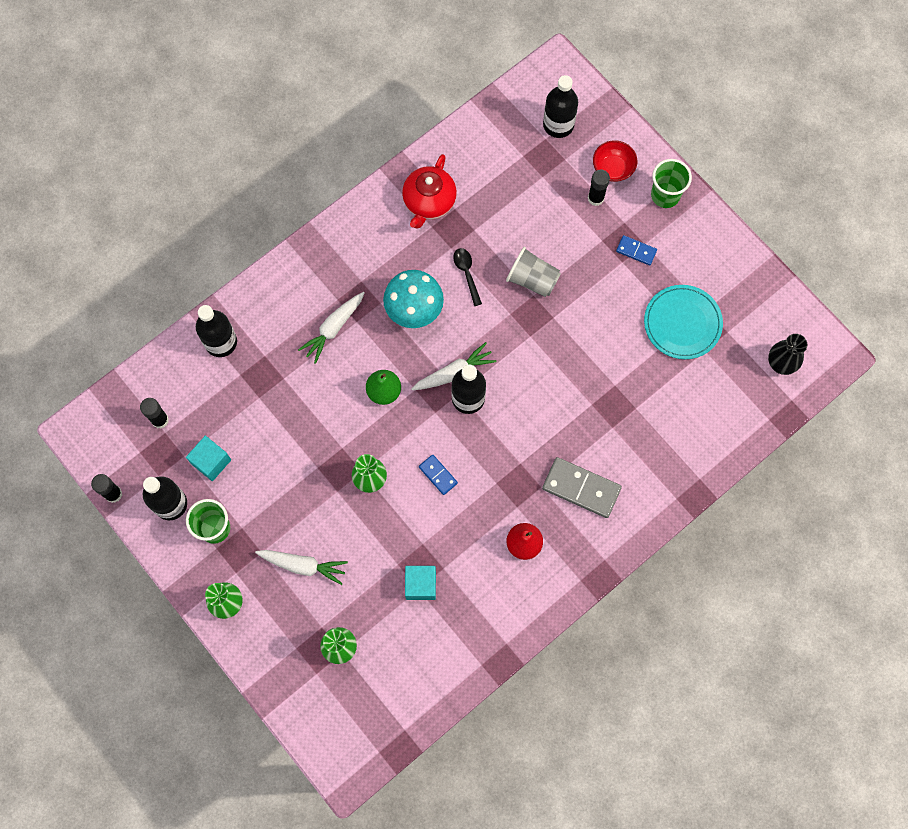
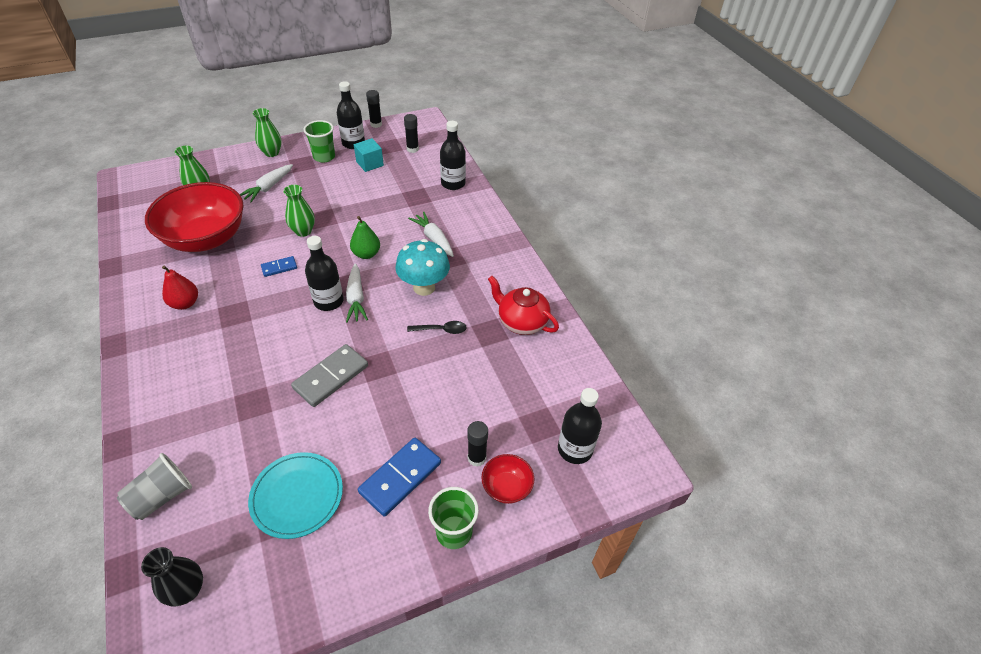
camera: 105 degrees right, 25 degrees down
turquoise cube [405,566,436,600] -> red bowl [145,182,244,252]
grey cup [506,247,561,297] -> grey cup moved to [117,453,192,520]
grey domino [542,457,622,518] -> grey domino moved to [291,344,368,407]
blue domino [616,235,657,265] -> blue domino [358,438,441,517], size x1.84

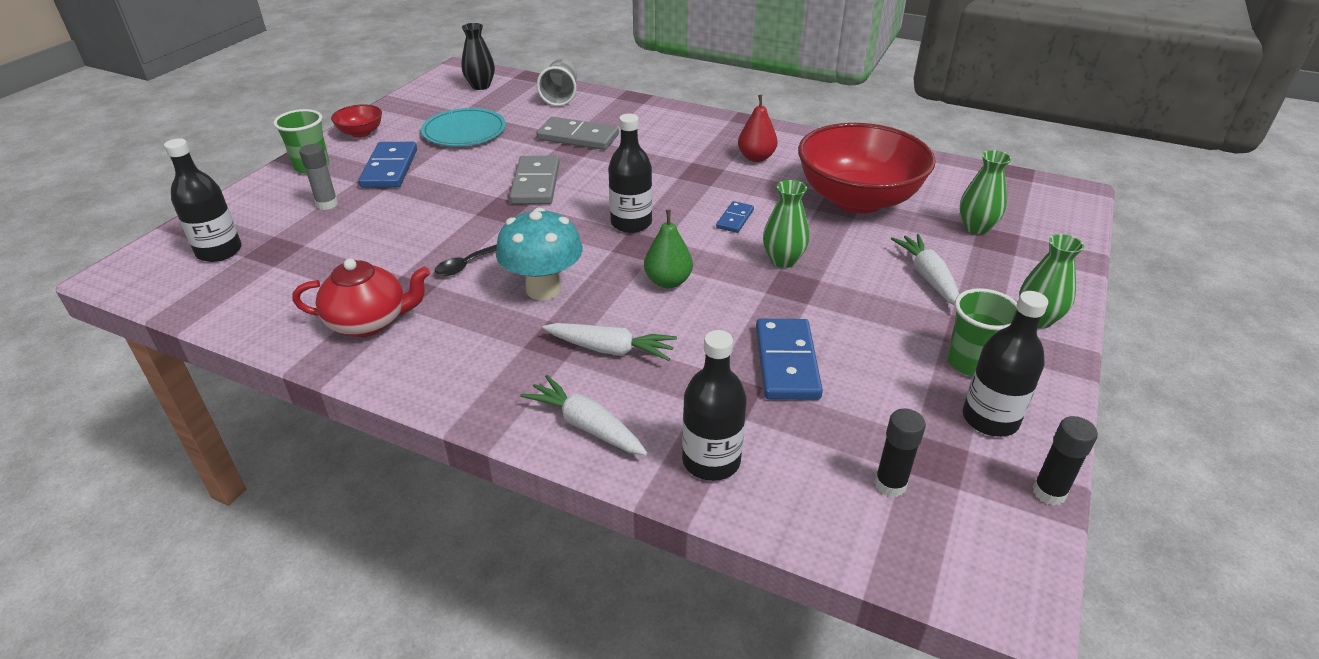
camera: 140 degrees right, 10 degrees down
white carrot [346,263,368,323] -> white carrot moved to [520,375,647,455]
turquoise cube [354,138,384,172] -> none
black glue stick [467,421,488,467] -> grey glue stick [299,144,338,210]
red bowl [481,454,534,504] -> red bowl moved to [331,104,382,138]
none -> grey domino [536,117,619,150]
none -> blue domino [756,319,823,400]

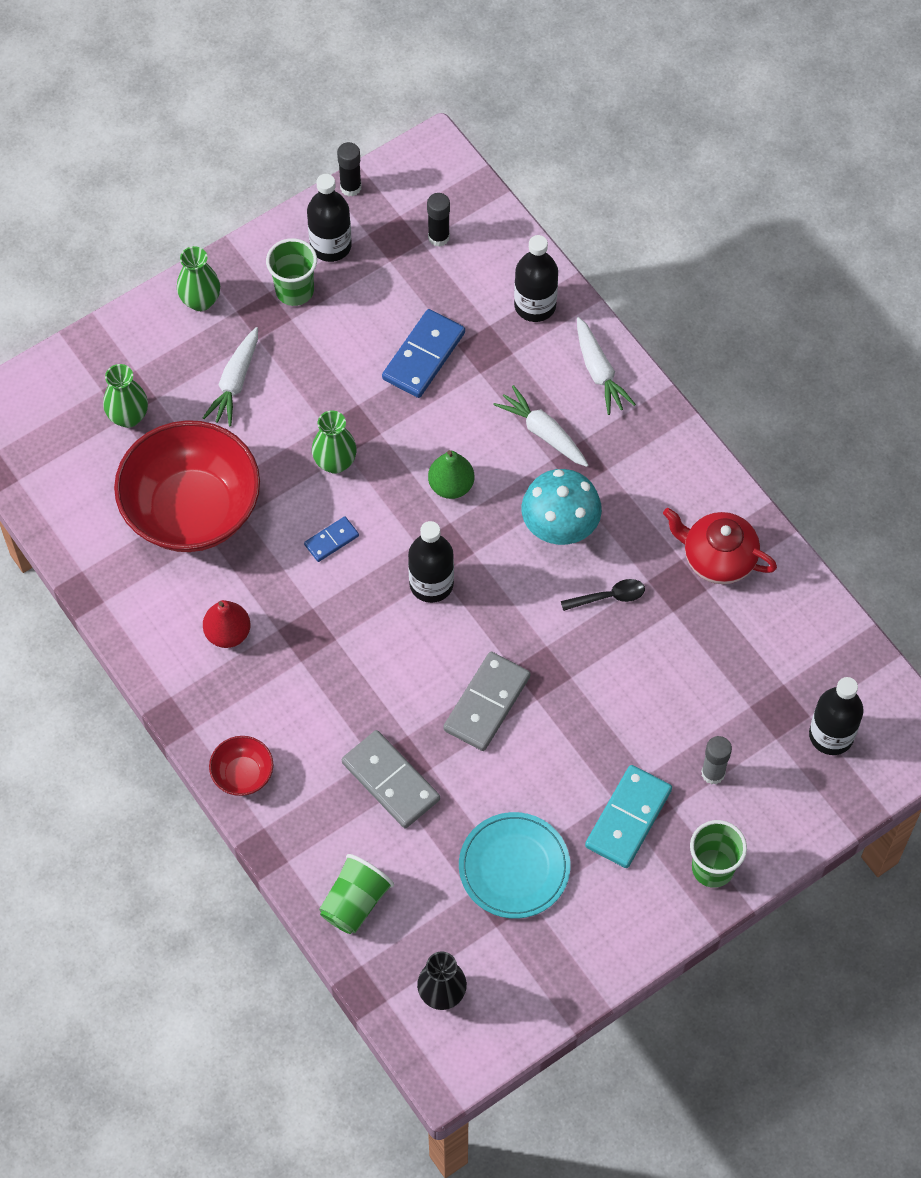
camera: 150 degrees left, 25 degrees up
red bowl [331,104,382,138] -> red bowl moved to [209,736,273,796]
blue domino [358,142,417,188] -> turquoise domino [585,765,672,868]
grey cup [537,59,577,106] -> green cup [319,854,394,934]

